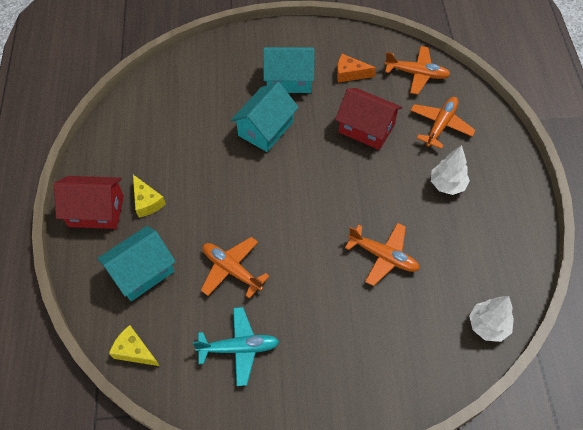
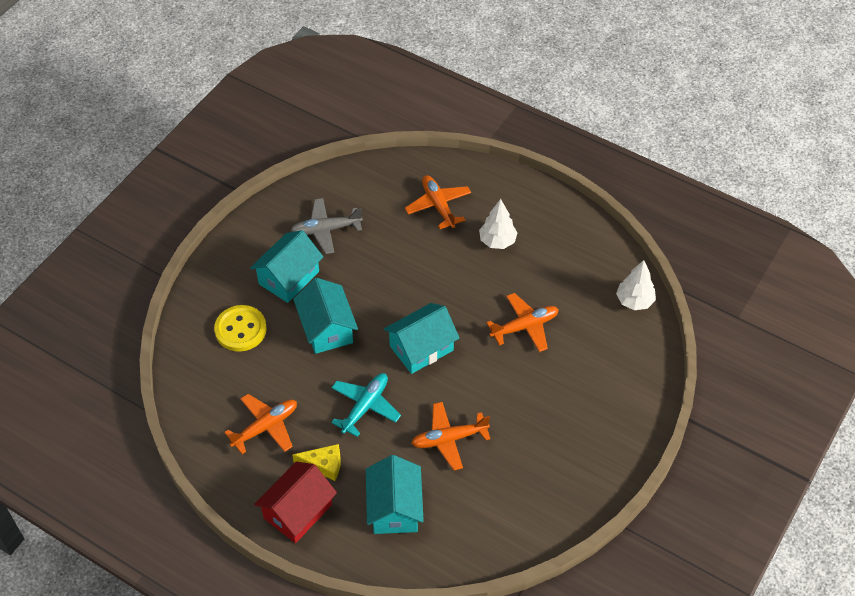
camera: 55 degrees left, 5 degrees down
yellow cheese [109,325,160,366] -> none
turquoise plane [193,307,279,386] -> turquoise plane moved to [331,373,401,437]
red house [335,88,402,150] -> none
orange cheese [337,54,376,83] -> grey plane [290,198,363,254]
orange plane [385,46,450,95] -> orange plane moved to [224,394,297,454]
none -> yellow button [214,305,267,352]
none -> turquoise house [384,303,459,374]

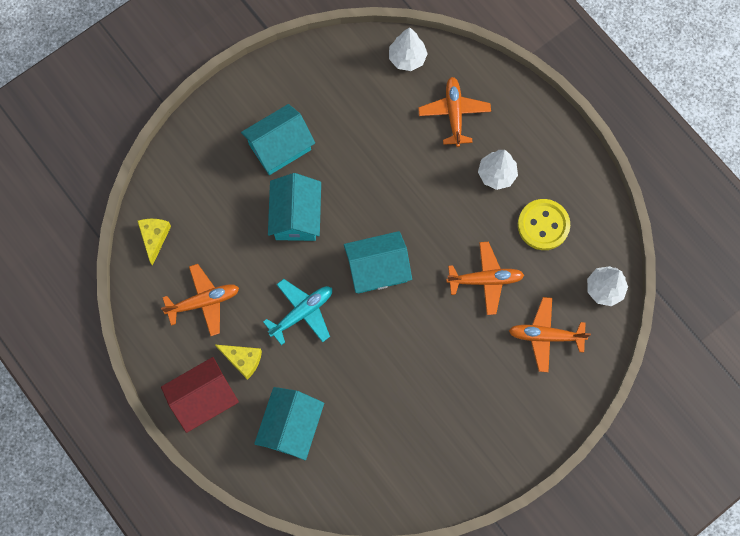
camera: 20 degrees right, 20 degrees up
yellow button [214,305,267,352] -> yellow button moved to [518,199,570,250]
grey plane [290,198,363,254] -> none
orange plane [411,402,490,471] -> orange plane moved to [509,297,591,372]
none -> yellow cheese [138,219,171,266]
none -> white tree [389,27,428,71]

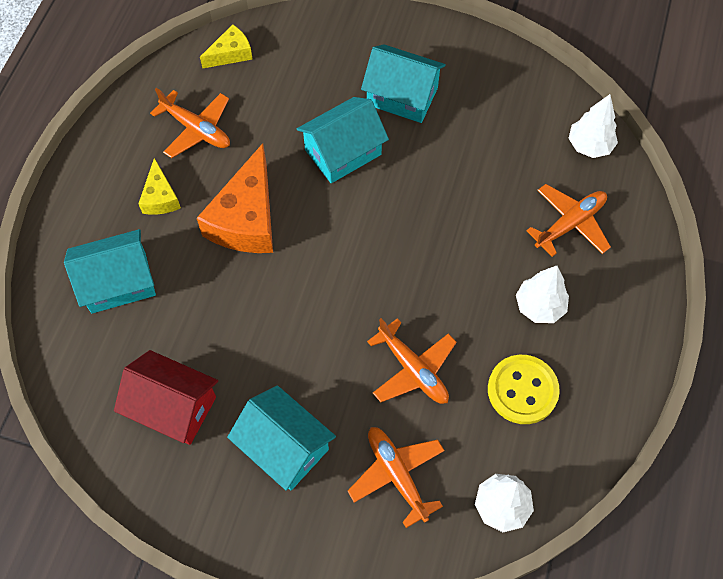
camera: 55 degrees right, 10 degrees down
red house [161,357,239,433] -> red house moved to [114,350,218,445]
turquoise plane [263,279,332,345] -> orange cheese [197,143,273,253]
turquoise house [344,231,412,294] -> turquoise house moved to [227,386,336,491]

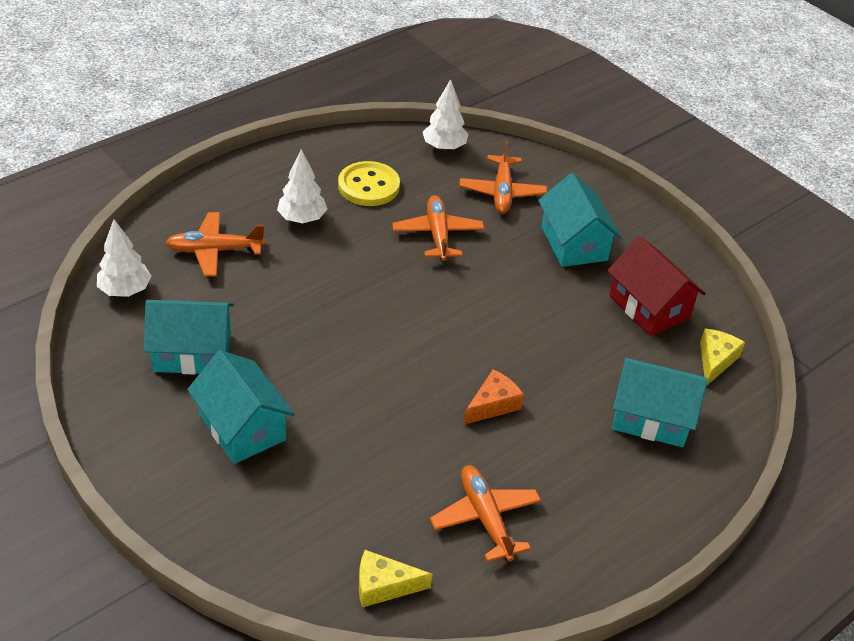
camera: 150 degrees left, 20 degrees down
yellow cheese [138,158,181,215] -> yellow cheese moved to [700,328,745,385]
orange cheese [197,143,273,253] -> orange cheese [464,369,524,425], size x0.53
turquoise house [297,97,389,183] -> turquoise house moved to [144,300,234,375]

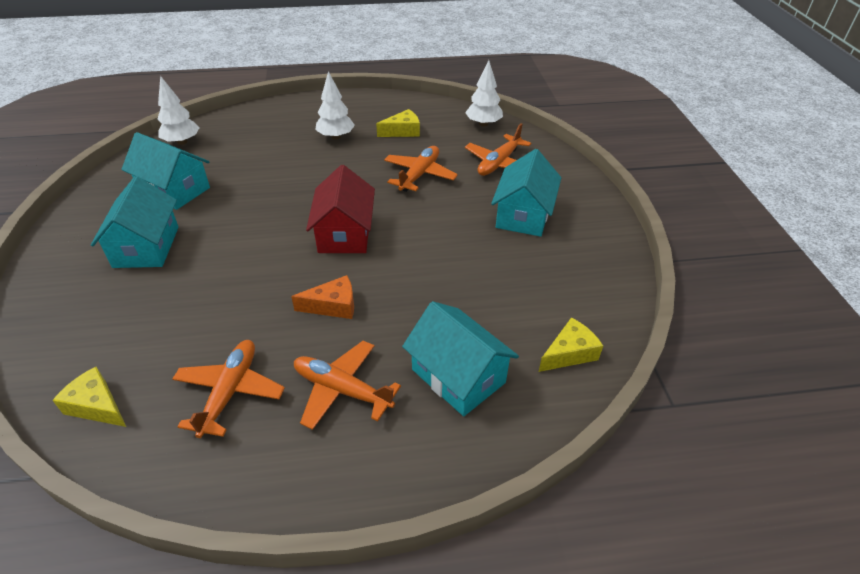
camera: 35 degrees right, 0 degrees up
orange plane [165,212,265,277] -> orange plane moved to [294,341,401,430]
yellow button [338,161,400,206] -> yellow cheese [376,109,420,137]
red house [607,236,706,336] -> red house moved to [306,165,375,253]

